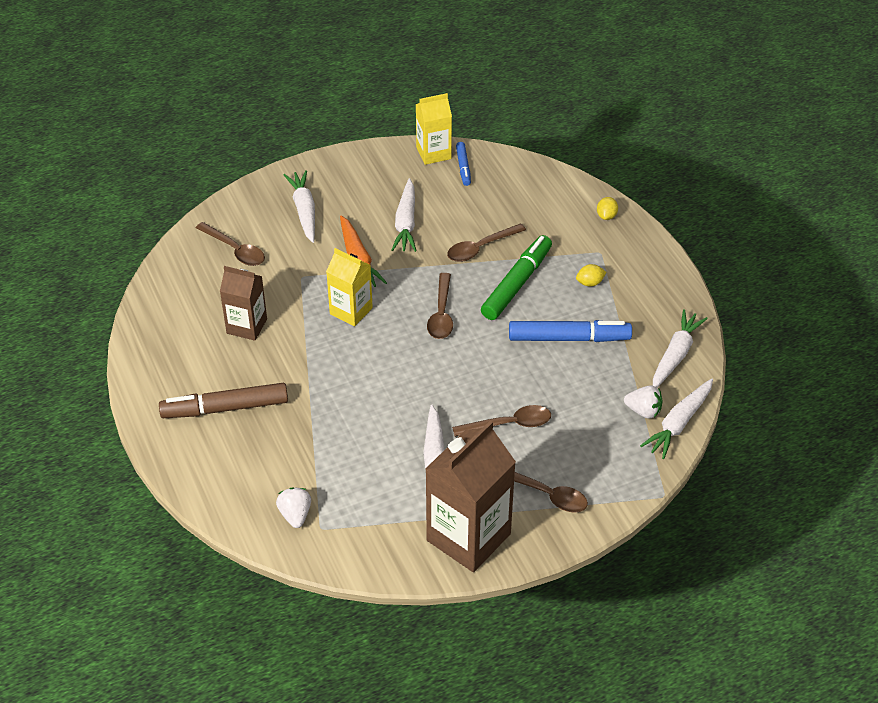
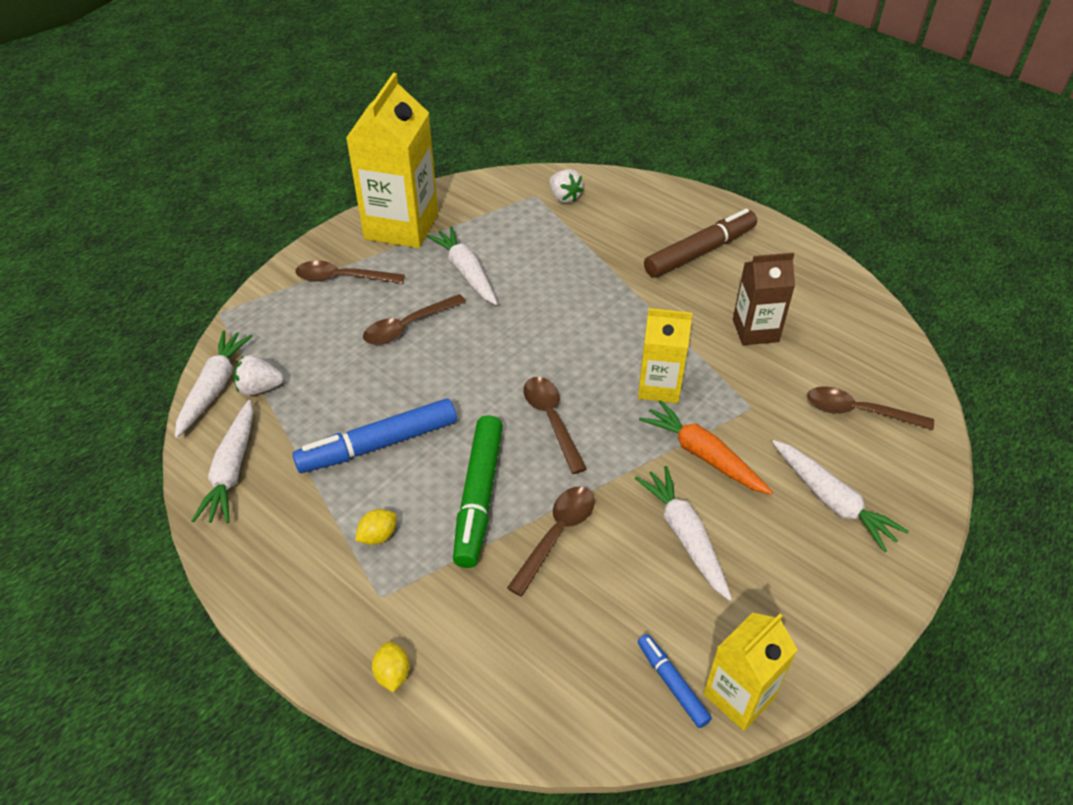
camera: 155 degrees right, 0 degrees up
brown carton [426,421,516,572] -> yellow carton [346,73,438,248]

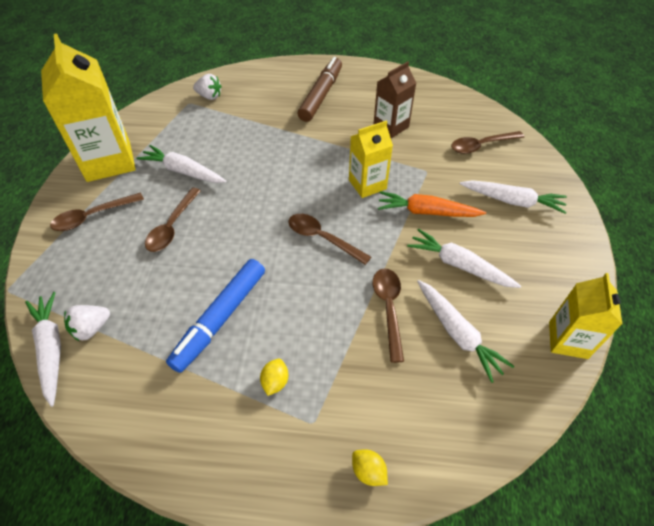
camera: 35 degrees left, 5 degrees up
white carrot [191,400,253,523] -> white carrot moved to [417,280,514,383]
green marker [453,415,503,568] -> none
blue marker [638,634,712,728] -> none

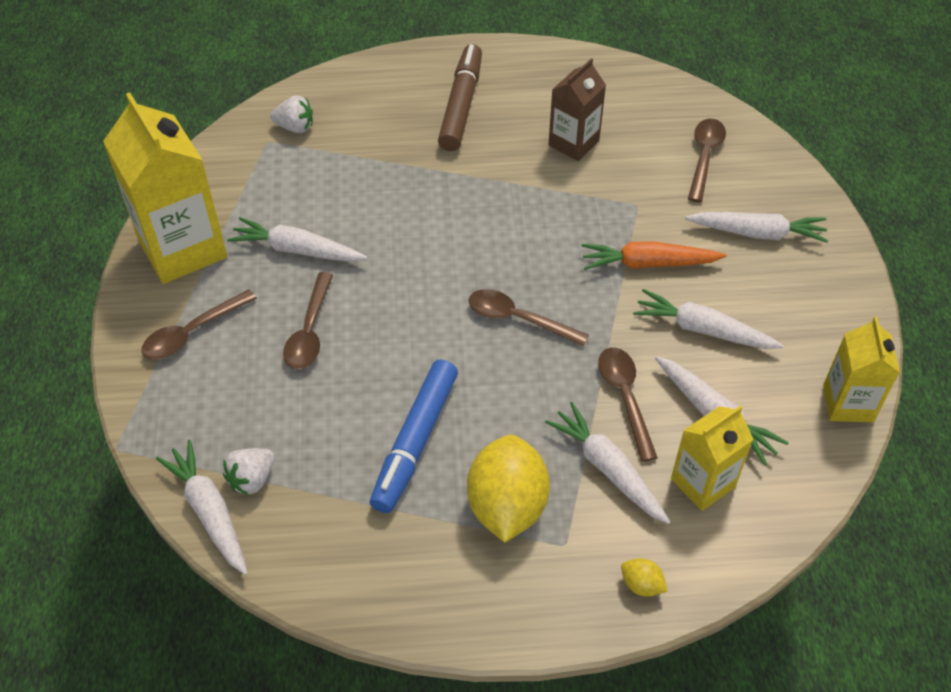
camera: 10 degrees left, 0 degrees up
yellow lemon [260,359,288,396] -> yellow lemon [467,435,550,542], size x2.39
yellow carton [349,121,393,198] -> yellow carton moved to [671,405,754,511]
brown spoon [451,131,524,154] -> brown spoon turned 135 degrees clockwise [688,119,726,202]
none -> white carrot [545,402,670,524]

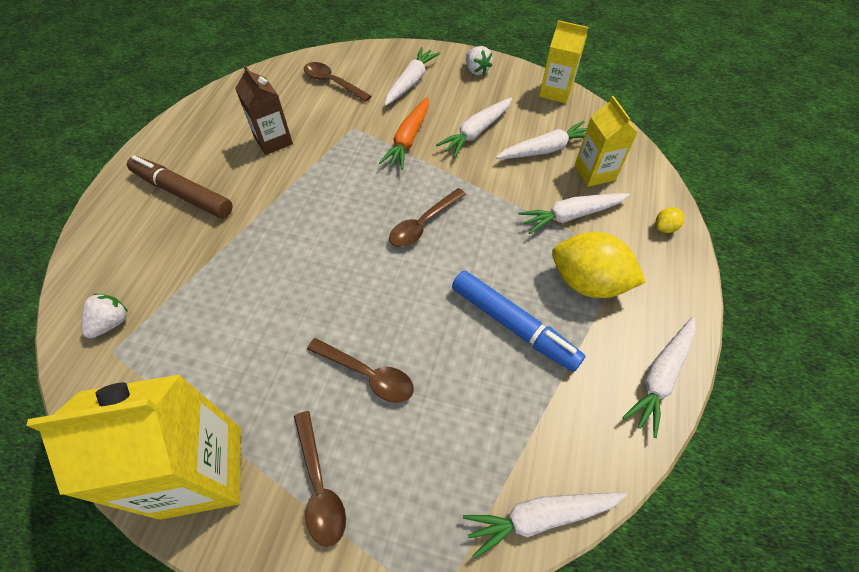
camera: 70 degrees left, 5 degrees up
white strawberry [223,448,274,495] -> white strawberry moved to [466,46,493,75]
white carrot [227,217,367,262] -> white carrot moved to [622,317,696,438]
brown spoon [598,348,658,462] -> none

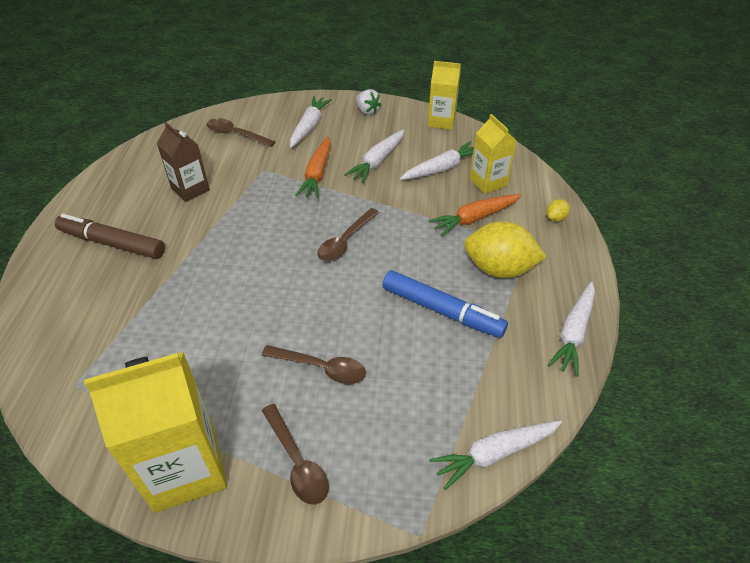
camera: 10 degrees left, 10 degrees down
white strawberry [81,293,128,338] -> none
white carrot [518,193,630,234] -> orange carrot [429,194,522,236]

